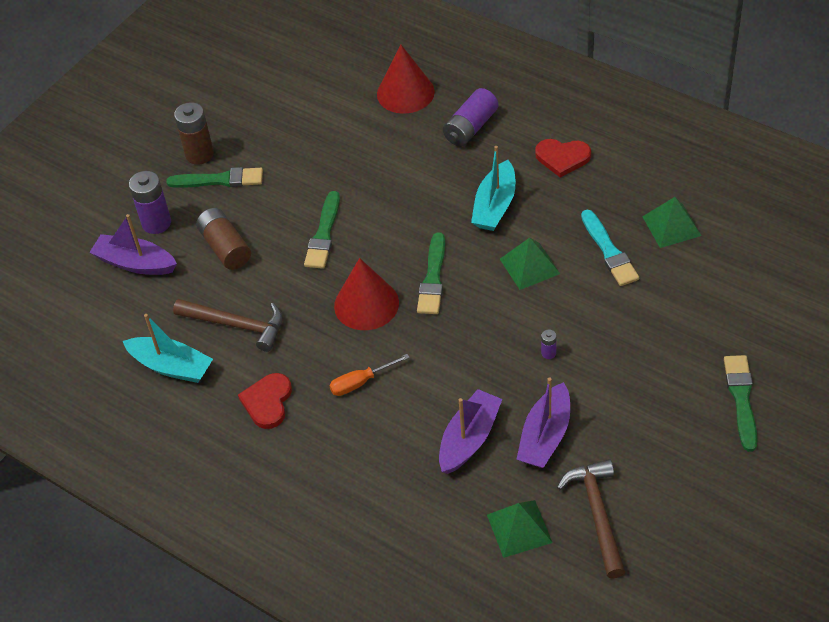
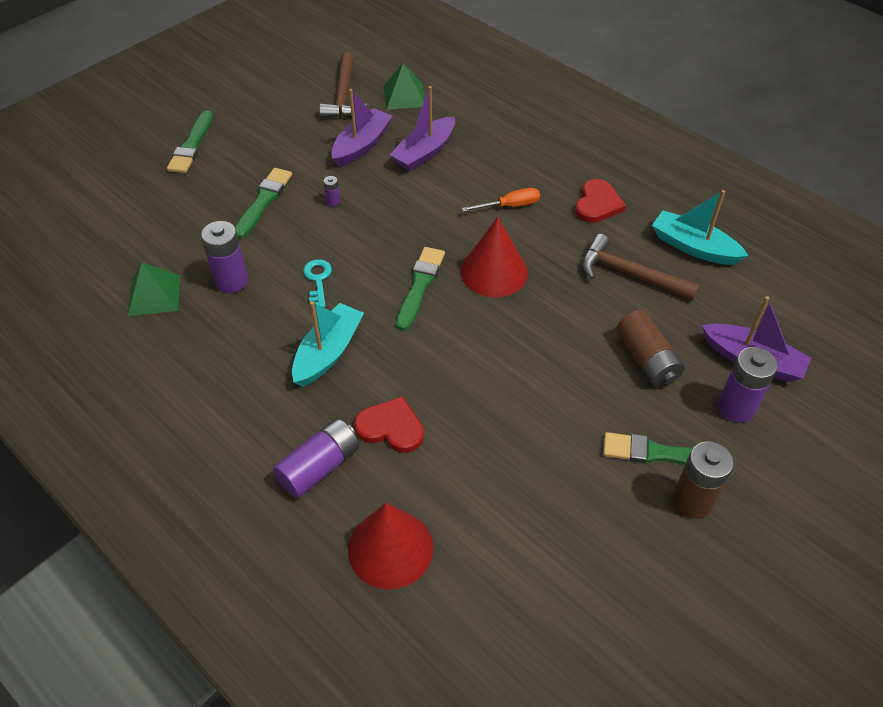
camera: 175 degrees left, 0 degrees up
green brush [304,191,340,269] -> green brush moved to [235,168,292,239]
green pyramid [500,238,560,290] -> turquoise key [303,259,332,308]
red heart [535,139,591,178] -> red heart moved to [354,396,424,453]
turquoise brush [581,210,639,286] -> purple battery [201,221,248,293]

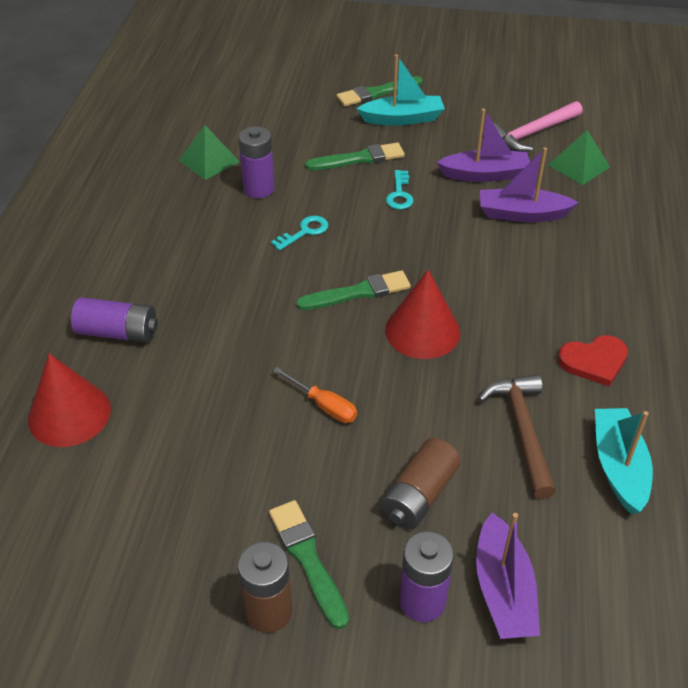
camera: 55 degrees right, 5 degrees down
turquoise boat [292,301,364,387] -> turquoise boat moved to [356,55,445,125]
brown hammer [319,52,368,118] -> pink hammer [493,101,583,152]
purple battery [323,176,340,207] -> turquoise key [386,170,414,210]
red heart [354,396,424,453] -> none
orange screwdriver [462,188,540,212] -> orange screwdriver moved to [273,367,357,423]

